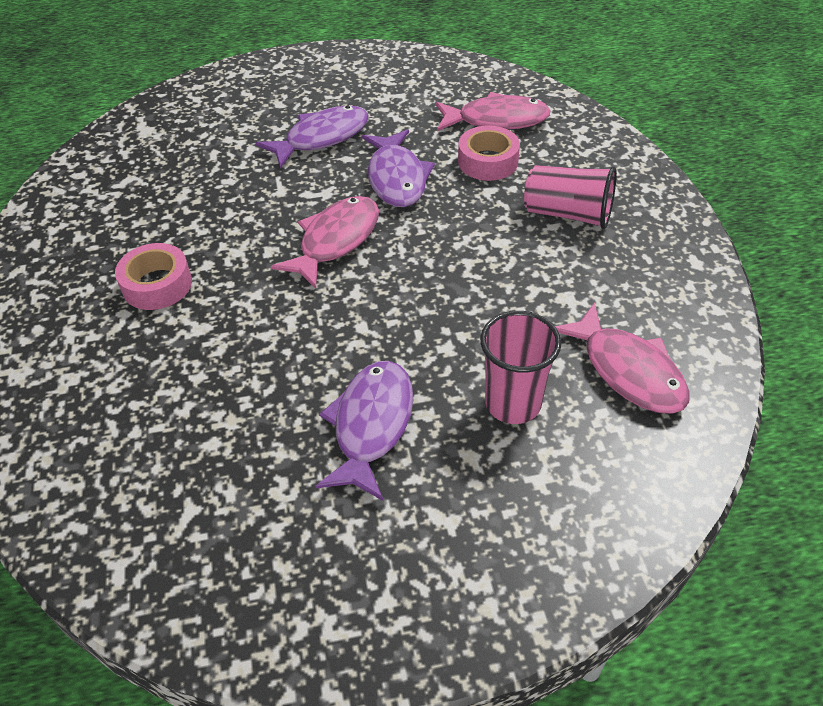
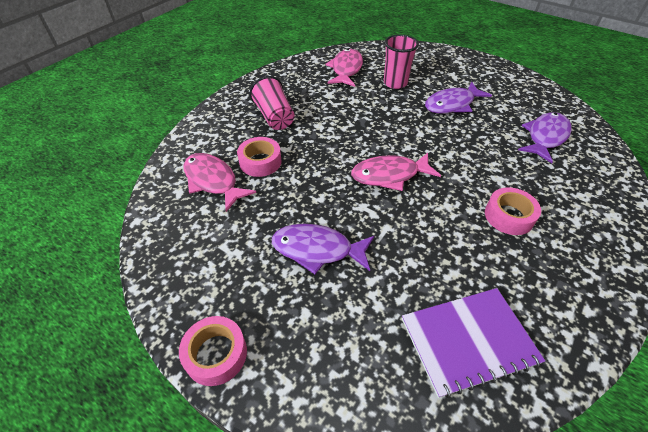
camera: 135 degrees left, 0 degrees up
purple fish [362,129,435,207] -> purple fish moved to [518,112,572,163]
none -> pink tape [179,316,247,386]
none -> purple notebook [402,288,545,398]

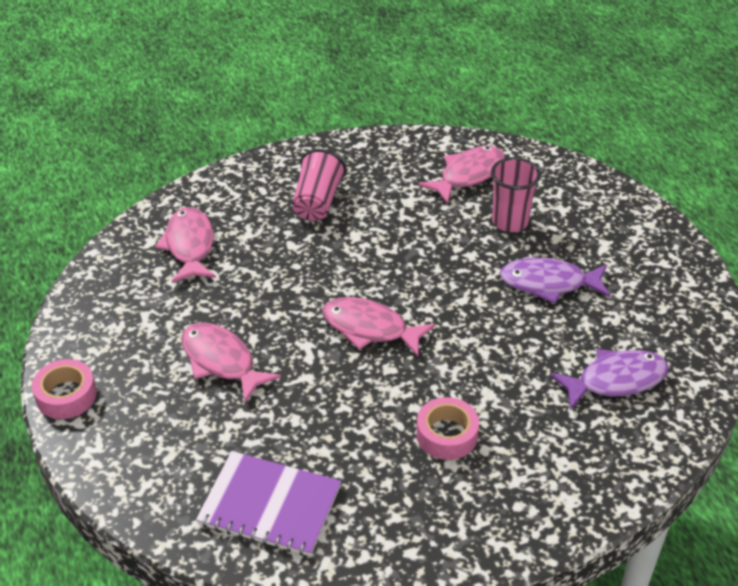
camera: 35 degrees right, 5 degrees down
pink tape [237,137,282,177] -> none
purple fish [272,224,374,274] -> pink fish [181,323,281,403]

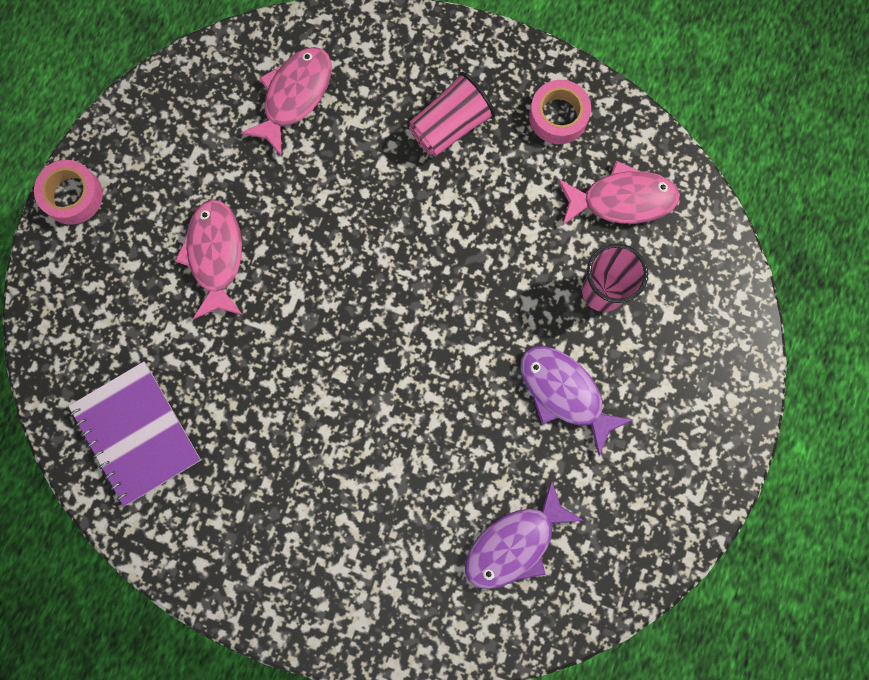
camera: 40 degrees right, 35 degrees up
pink fish [322,297,435,356] -> none
pink tape [416,397,479,460] -> pink tape moved to [529,80,591,144]
purple fish [550,349,669,410] -> purple fish turned 120 degrees clockwise [465,479,584,589]

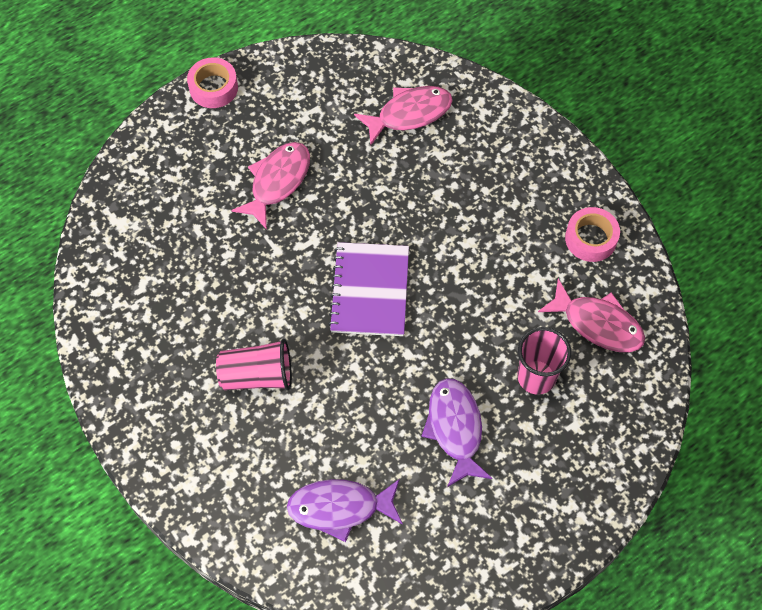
camera: 35 degrees right, 15 degrees down
purple notebook [68,361,201,507] -> purple notebook moved to [328,242,409,336]
pink cup [409,72,495,156] -> pink cup moved to [216,339,292,390]

